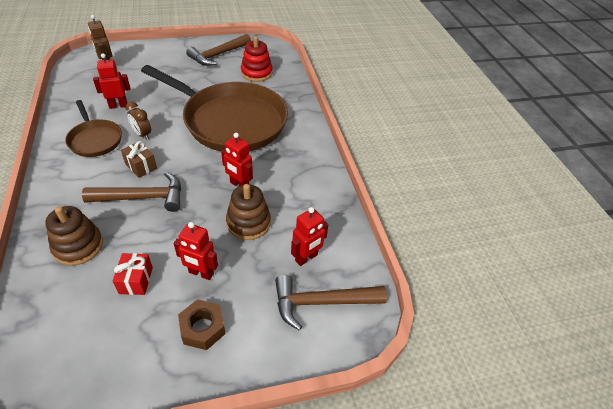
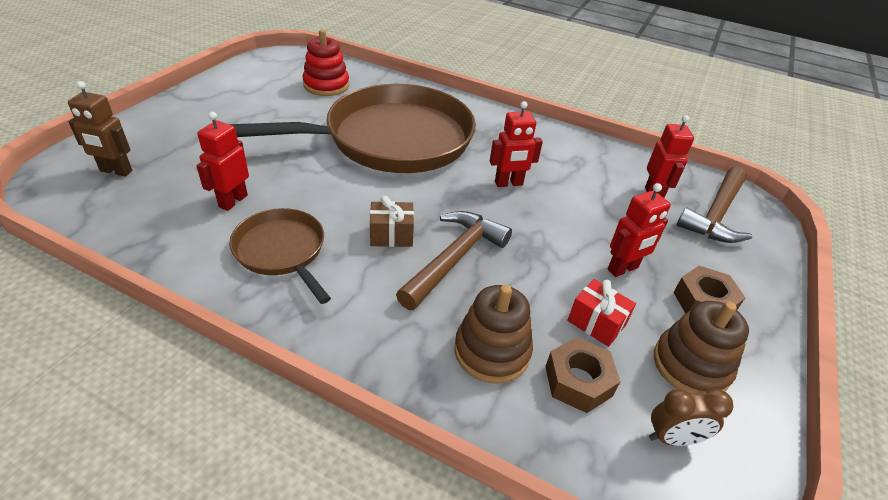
camera: 50 degrees left, 5 degrees down
brown pan [65,100,122,157] -> brown pan turned 135 degrees counterclockwise [229,208,331,304]
brown clock [125,102,151,140] -> brown clock moved to [649,389,734,446]
brown hammer [186,34,251,66] -> none
brown stacking toy [226,184,271,240] -> brown stacking toy moved to [654,301,749,395]
none -> brown nut [545,337,621,413]

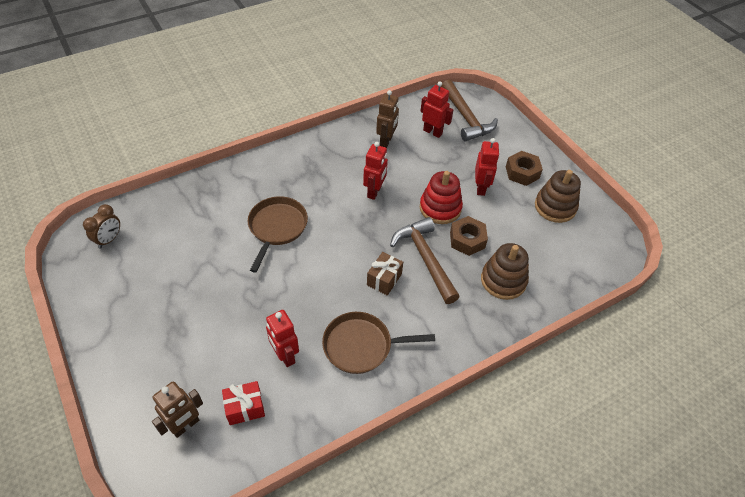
camera: 55 degrees left, 10 degrees up
brown pan [229,84,476,173] -> brown pan [248,196,308,273], size x0.48
red stacking toy [303,30,349,96] -> red stacking toy moved to [420,171,463,224]
brown nut [545,337,621,413] -> brown nut moved to [450,216,488,256]
red gift [568,279,636,347] -> red gift moved to [222,381,265,425]
brown clock [649,389,734,446] -> brown clock moved to [83,204,120,249]
none -> brown robot [376,90,399,148]

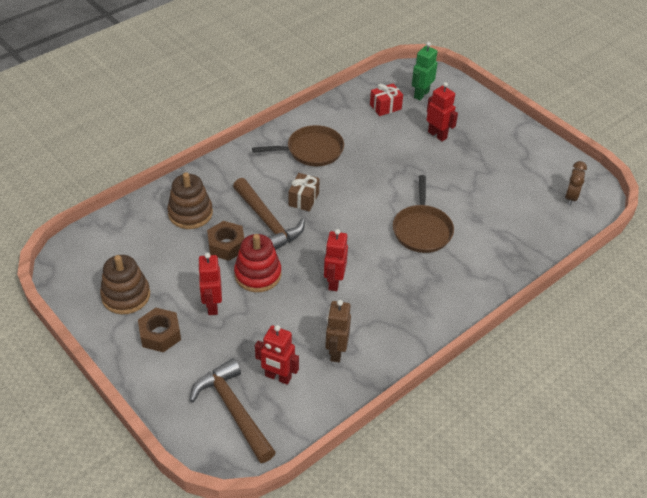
camera: 170 degrees right, 5 degrees down
brown robot [152,381,203,438] -> green robot [412,42,437,100]
red robot [266,310,299,367] -> red robot moved to [427,82,458,142]

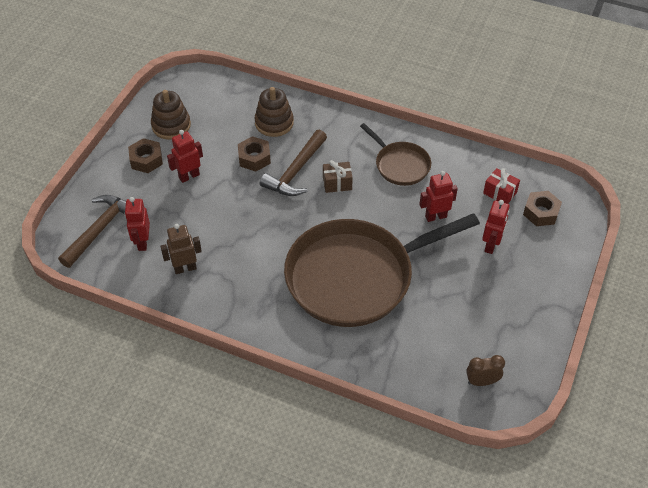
camera: 65 degrees right, 5 degrees up
red stacking toy [234,234,281,292] -> none
red robot [324,229,348,291] -> red robot moved to [419,171,458,222]
brown pan [393,175,454,253] -> brown pan [284,213,480,327], size x2.09
green robot [412,42,437,100] -> brown nut [523,191,562,226]

